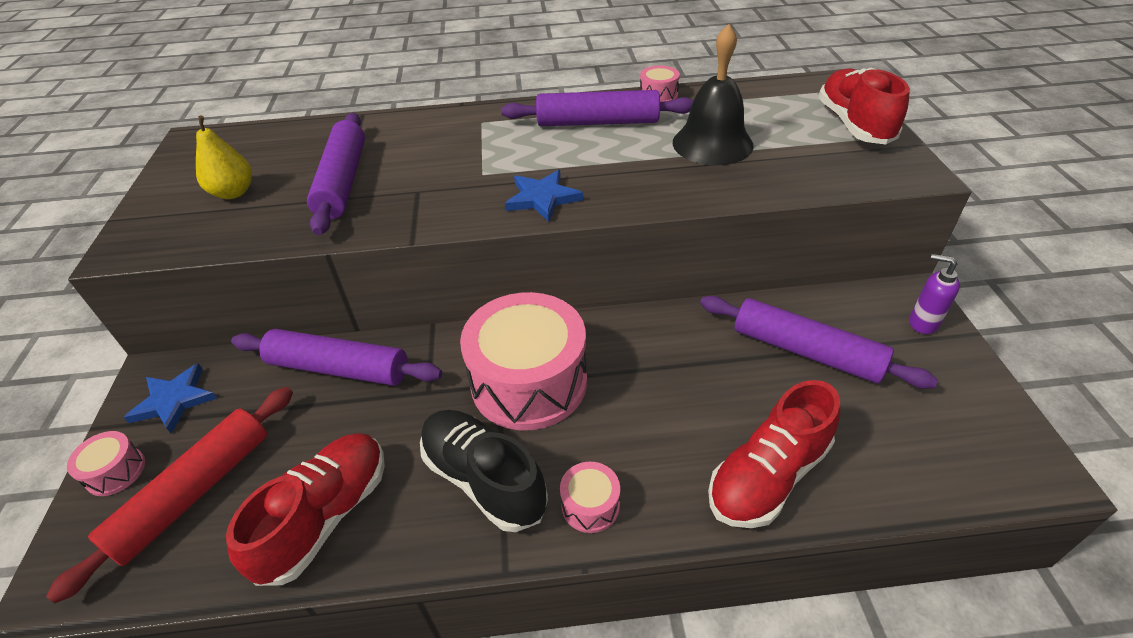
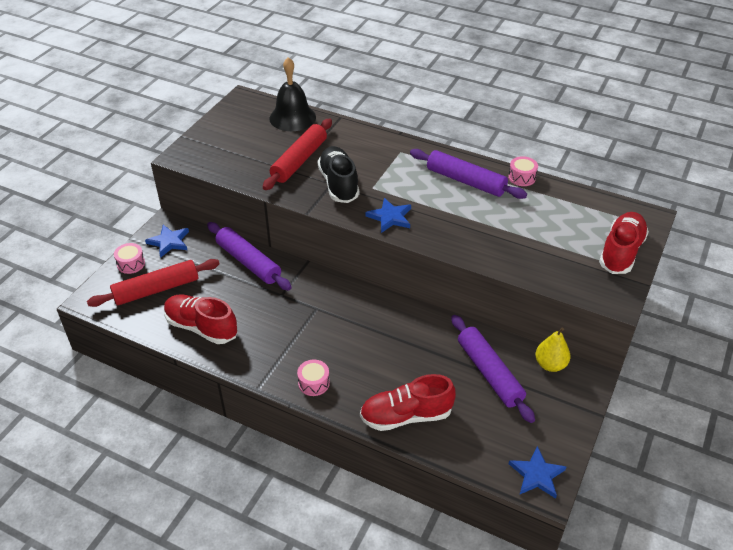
camera: 30 degrees right, 0 degrees up
yellow pear [196,115,252,199] -> yellow pear moved to [535,328,570,372]
red shoe [226,433,385,586] -> red shoe turned 120 degrees counterclockwise [164,295,238,344]
purple rolling pin [307,113,365,235] -> red rolling pin [263,119,332,190]
black shoe [420,410,548,532] -> black shoe moved to [317,146,360,203]
pink drum [460,292,587,430] -> none
black bell [673,24,754,165] -> black bell moved to [269,57,316,131]
purple soap dispenser [909,254,960,334] -> none
none -> blue star [509,446,566,499]

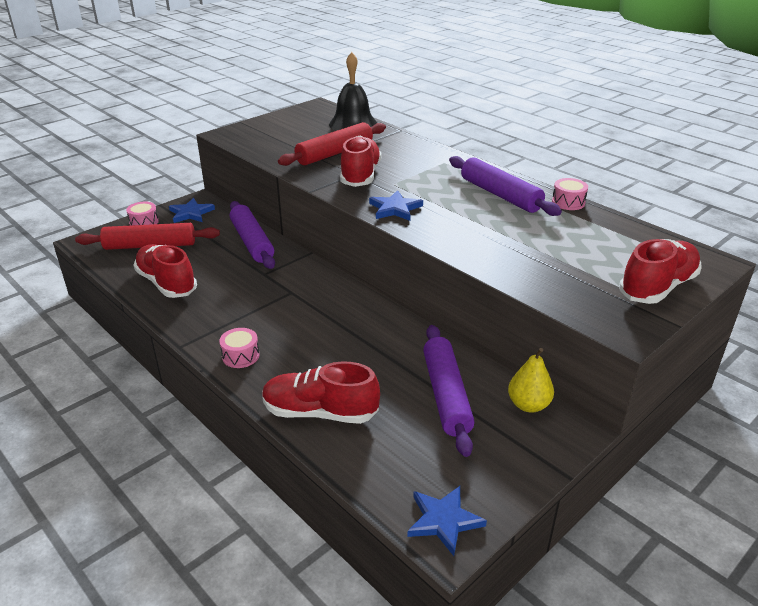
camera: 20 degrees right, 10 degrees down
black shoe [317,146,360,203] -> red shoe [340,136,382,187]

